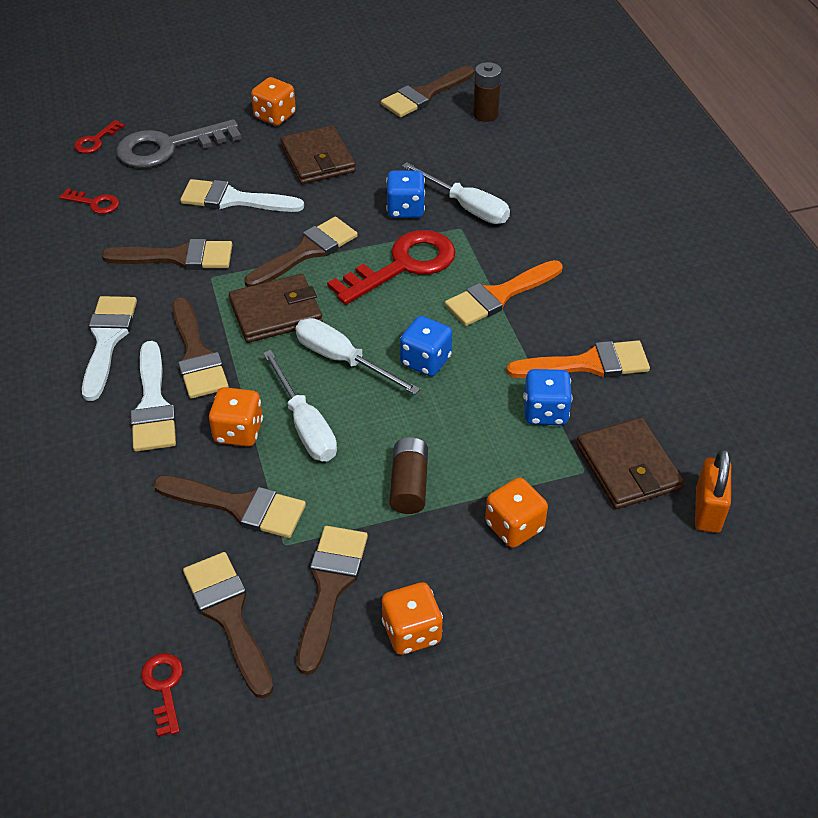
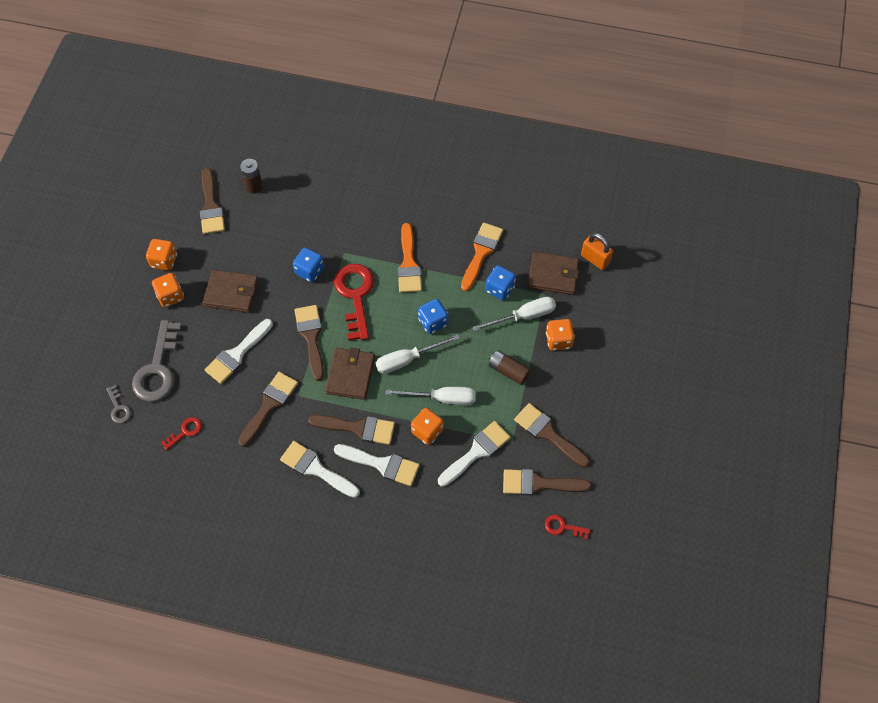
camera: 60 degrees left, 15 degrees up
red key [74,120,125,153] -> grey key [106,385,131,423]
brown brush [153,475,306,538] -> white brush [438,421,511,487]
orange dice [382,582,443,655] -> orange dice moved to [146,239,177,271]
white screwdriver [402,162,510,224] -> white screwdriver moved to [473,297,556,331]

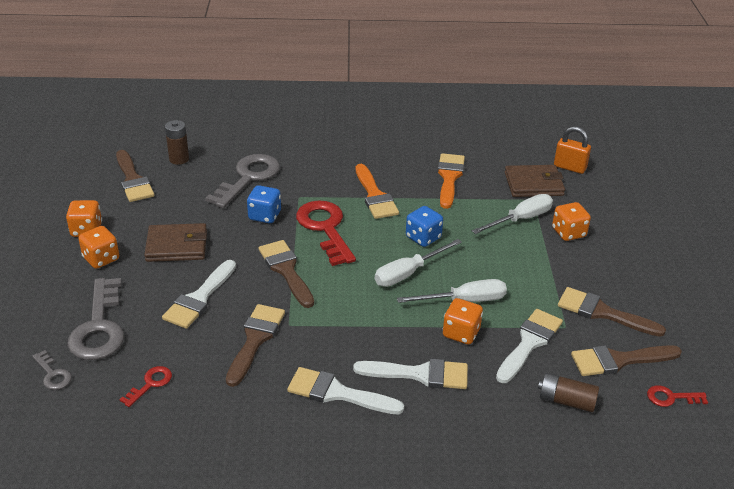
camera: 15 degrees left, 25 degrees down
brown brush [308,415,395,445] -> none
brown wallet [325,348,375,400] -> none
blue dice [485,265,516,300] -> none
brown battery [488,350,531,385] -> brown battery moved to [538,373,599,412]
none -> grey key [205,154,280,208]

